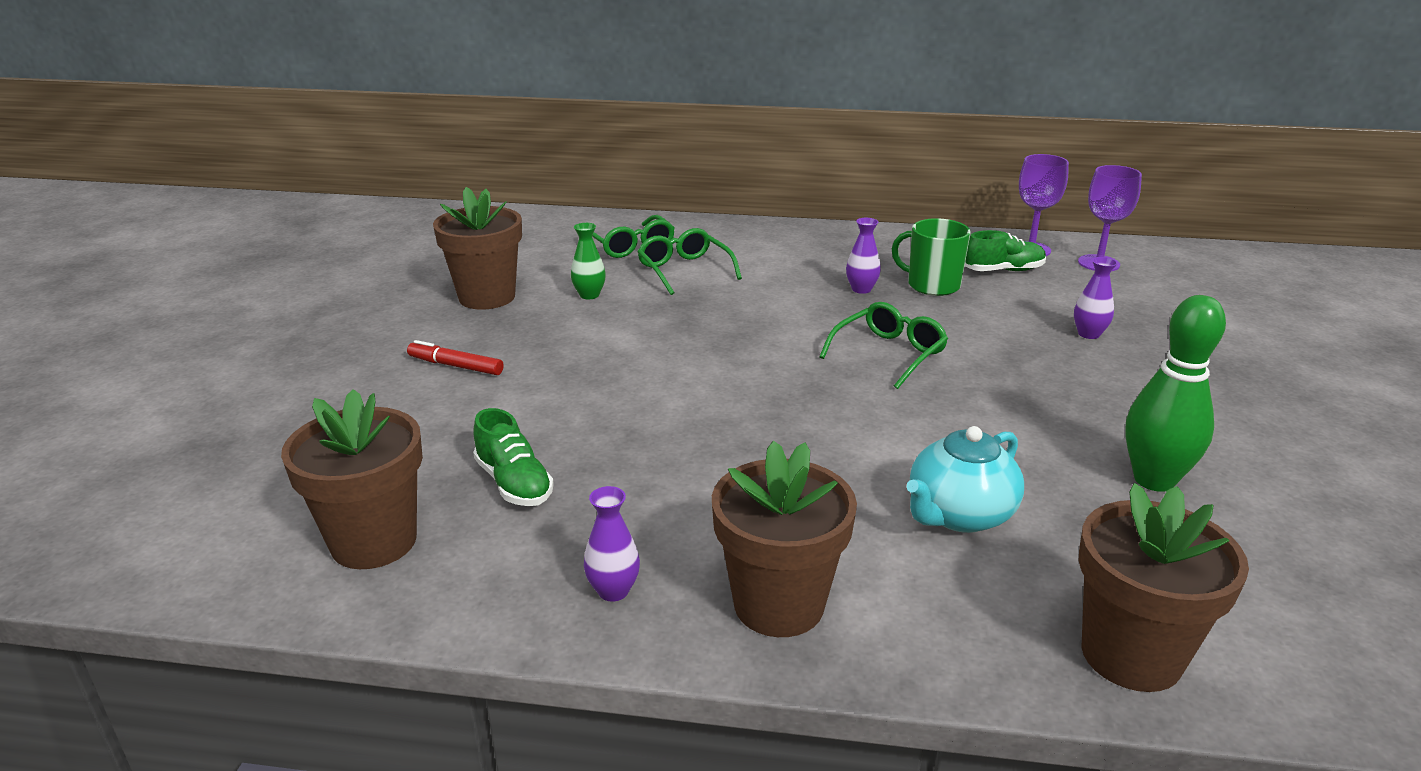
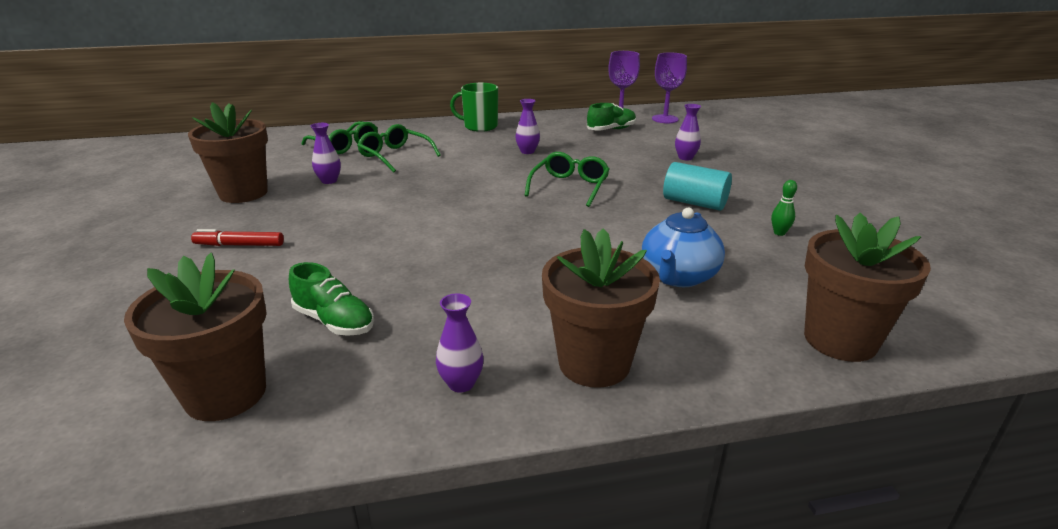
camera: 20 degrees left, 0 degrees up
green vase [571,223,606,299] -> purple vase [311,123,341,184]
green mug [892,218,971,296] -> green mug moved to [450,83,498,132]
turquoise teapot [907,426,1024,533] -> blue teapot [642,208,725,287]
green bowling pin [1125,295,1226,492] -> green bowling pin [771,180,797,236], size x0.42
none -> turquoise cylinder [663,162,732,211]

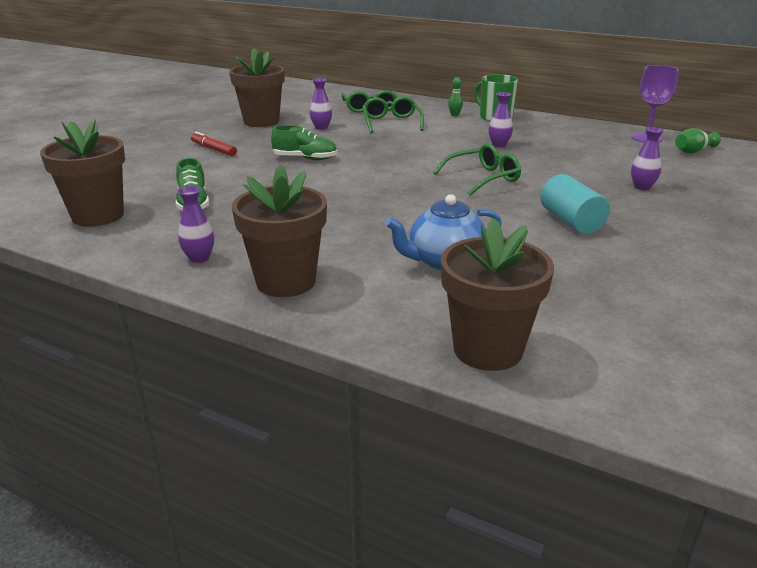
camera: 40 degrees right, 0 degrees up
green shoe [587,103,636,131] -> green shoe moved to [271,125,337,160]
purple goblet [652,53,687,123] -> green vase [675,128,721,154]
green bowling pin [771,180,797,236] -> green bowling pin moved to [448,77,463,116]

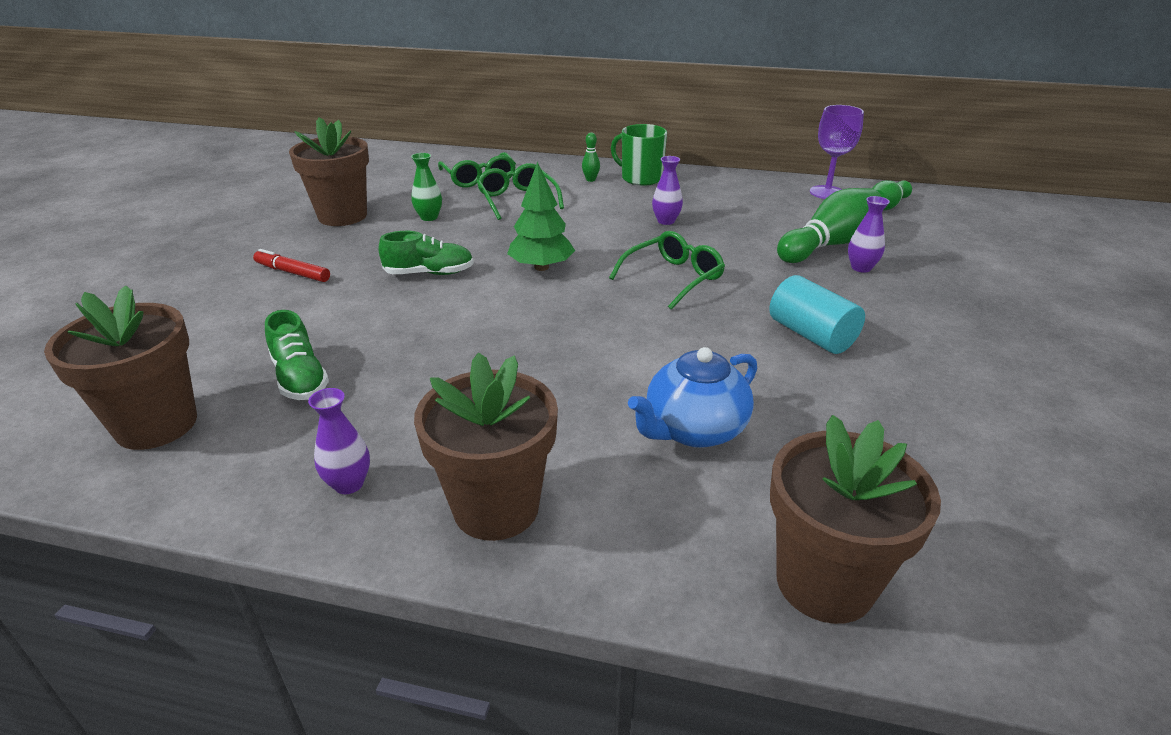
camera: 15 degrees left, 5 degrees up
purple vase [310,78,332,130] -> green vase [411,153,442,221]
none -> green tree [507,162,575,271]
none -> green bowling pin [777,188,882,263]

